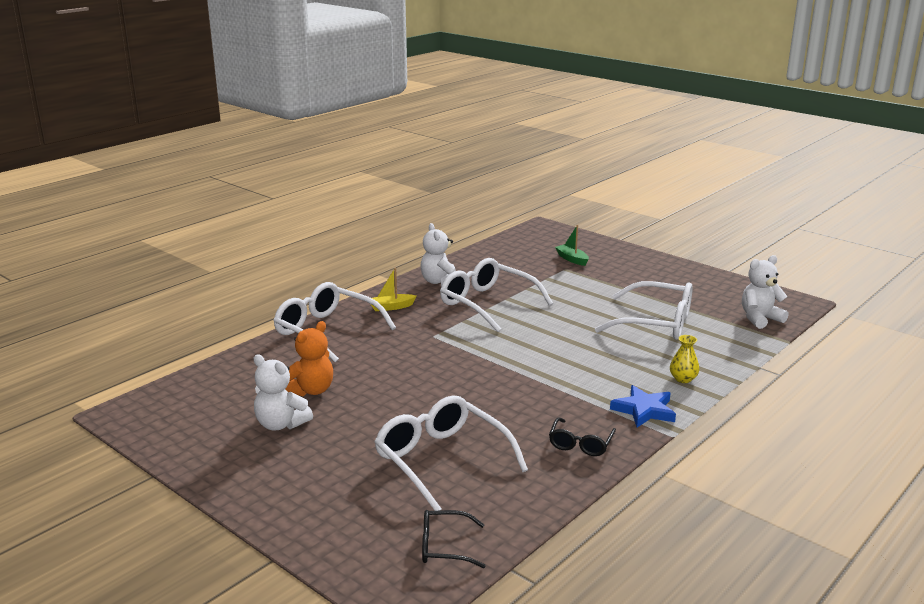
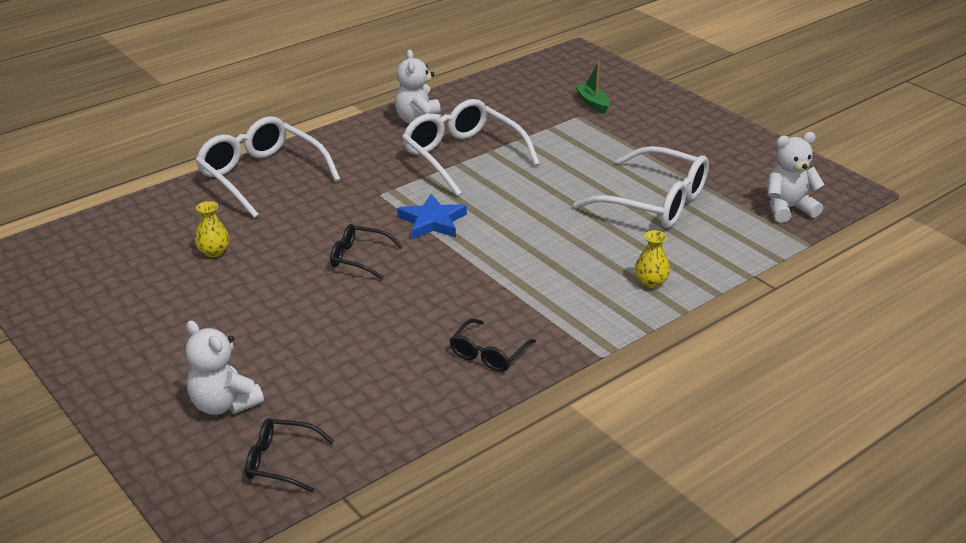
camera: 10 degrees right, 10 degrees up
white teddy bear [254,354,313,430] -> white teddy bear moved to [185,321,264,415]
orange teddy bear [285,321,333,397] -> yellow vase [195,201,230,257]
yellow boat [371,268,416,311] -> none
white glasses [374,395,528,511] -> none
blue star [610,385,676,428] -> blue star moved to [397,194,467,239]
none -> black glasses [330,224,403,280]

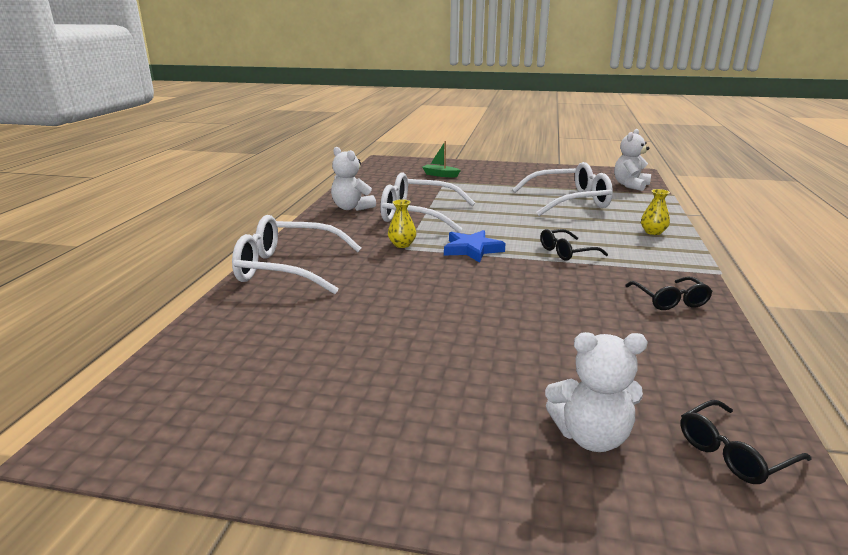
camera: 40 degrees left, 10 degrees down
yellow vase [195,201,230,257] -> yellow vase moved to [388,199,417,248]
black glasses [330,224,403,280] -> black glasses moved to [540,229,608,261]

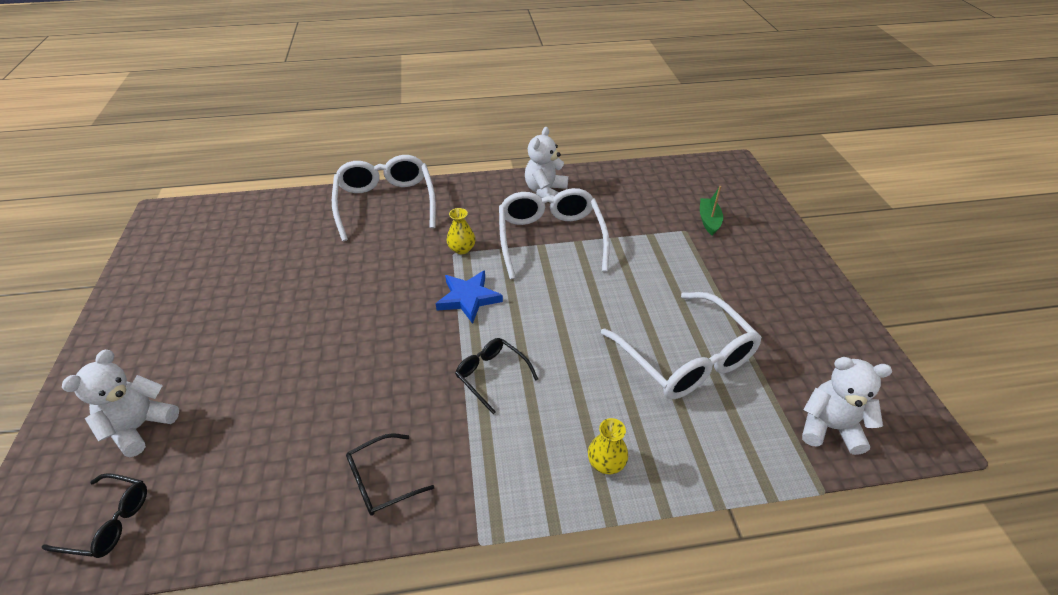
camera: 70 degrees right, 20 degrees up
white teddy bear [545,332,648,452] -> white teddy bear turned 45 degrees clockwise [62,350,179,457]
black glasses [680,400,812,484] -> black glasses turned 150 degrees clockwise [42,473,147,558]

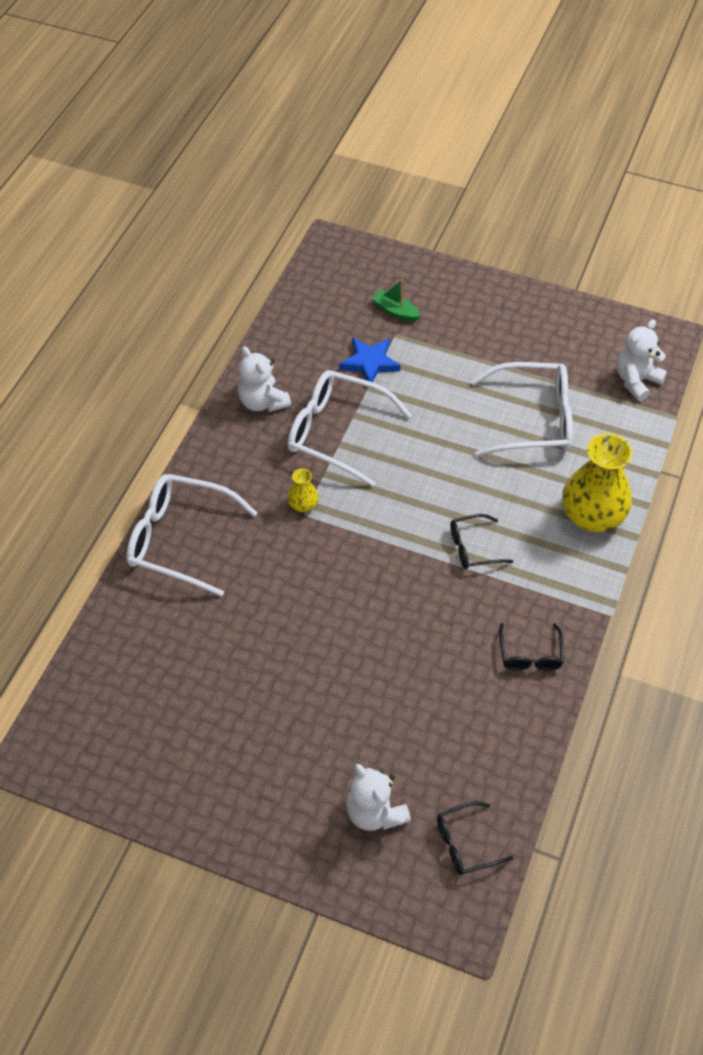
camera: 60 degrees left, 10 degrees up
black glasses [42,473,147,558] -> black glasses turned 150 degrees counterclockwise [437,802,513,875]
blue star [436,270,503,324] -> blue star moved to [339,337,401,382]
yellow vase [588,418,628,474] -> yellow vase [562,433,632,532], size x2.19

